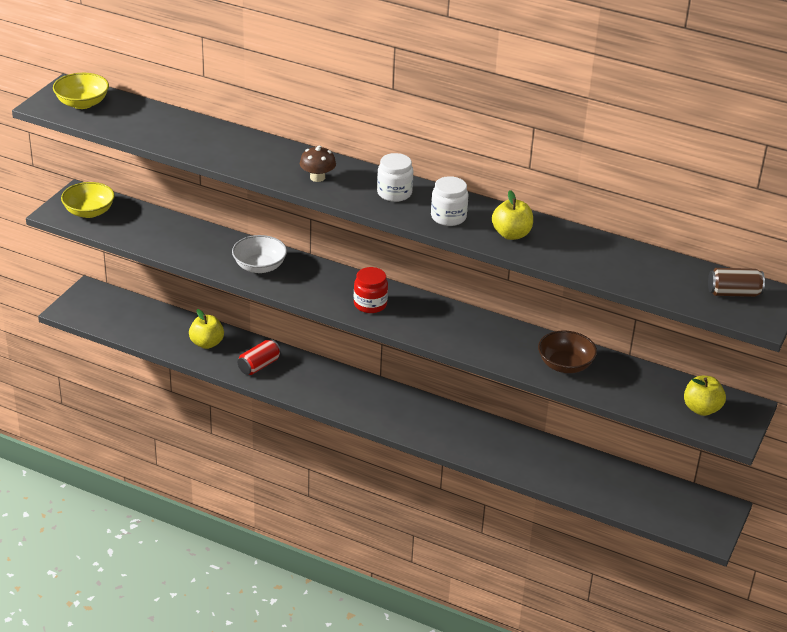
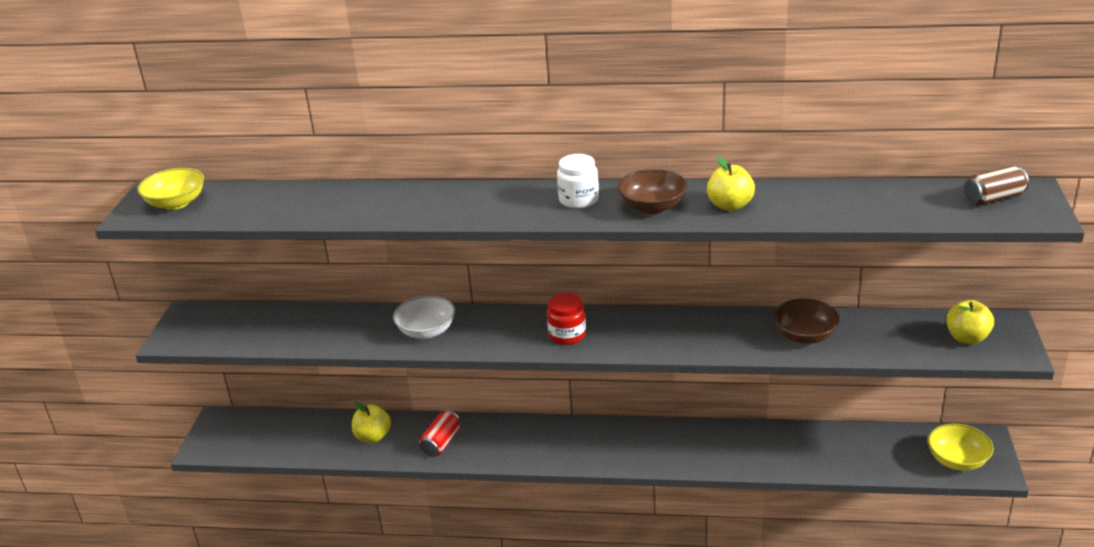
camera: 15 degrees left, 5 degrees down
yellow bowl [61,182,115,218] -> yellow bowl moved to [928,423,994,471]
brown mushroom [300,146,336,182] -> none
white jar [431,176,468,226] -> brown bowl [618,169,687,214]

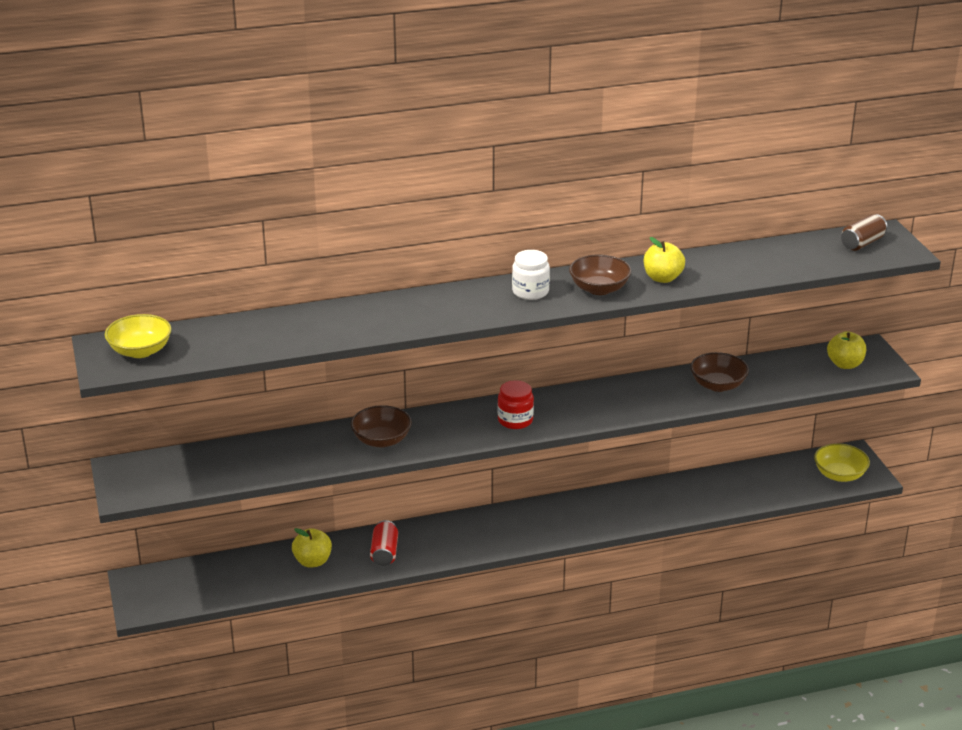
camera: 25 degrees left, 0 degrees up
white bowl [393,296,455,339] -> brown bowl [351,405,412,448]

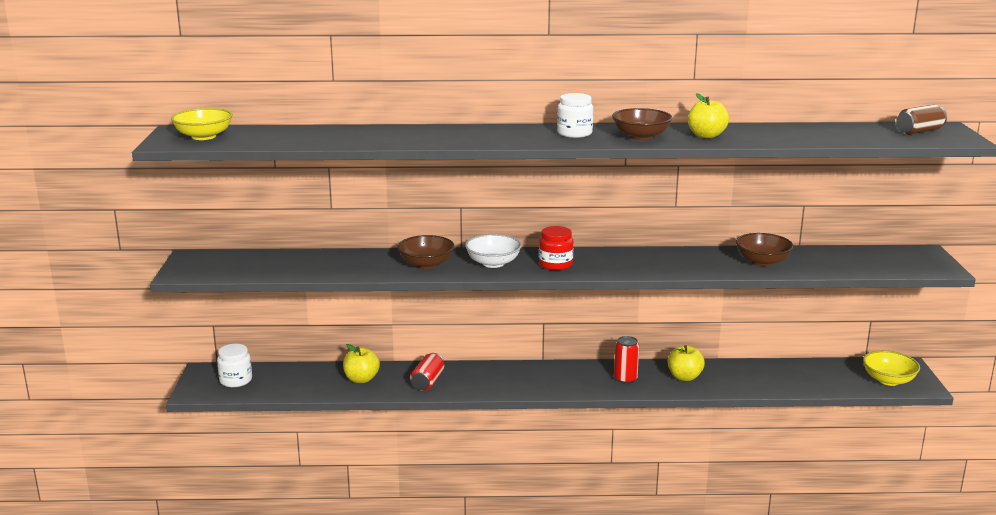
camera: 15 degrees right, 10 degrees down
yellow apple [827,331,866,369] -> yellow apple moved to [668,345,705,381]
none -> white jar [217,344,252,387]
none -> white bowl [465,234,522,268]
none -> red can [614,336,639,384]

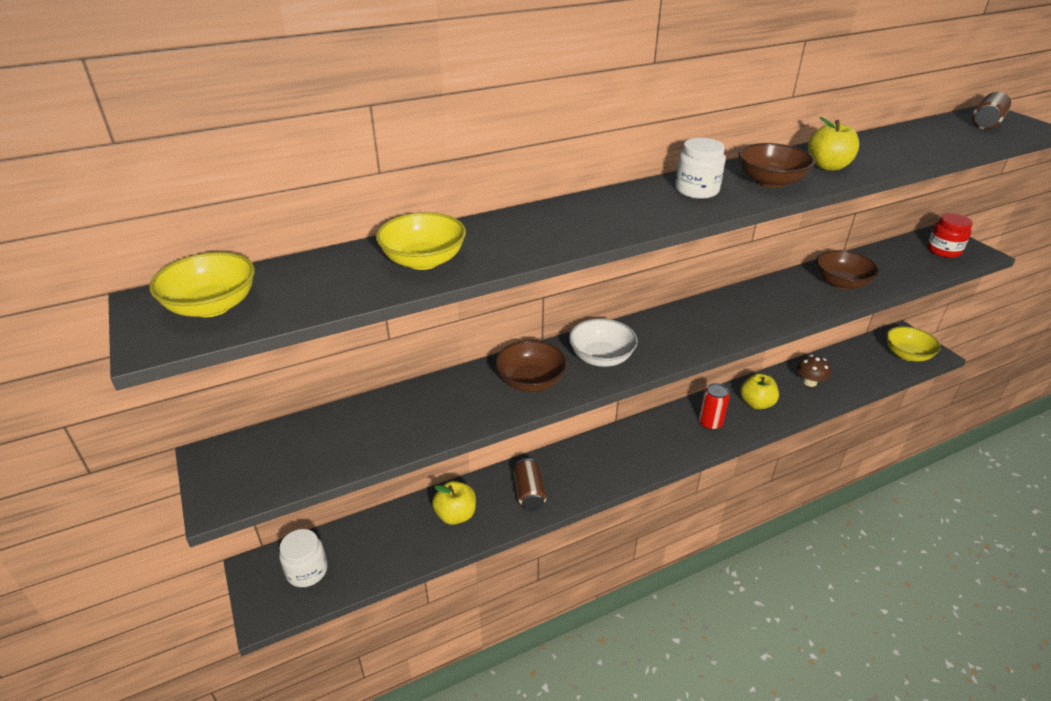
camera: 25 degrees left, 15 degrees up
red can [410,353,444,391] -> brown can [514,458,546,511]
red jar [539,226,574,270] -> red jar moved to [927,213,973,258]
none -> yellow bowl [376,212,466,270]
none -> brown mushroom [797,355,831,387]

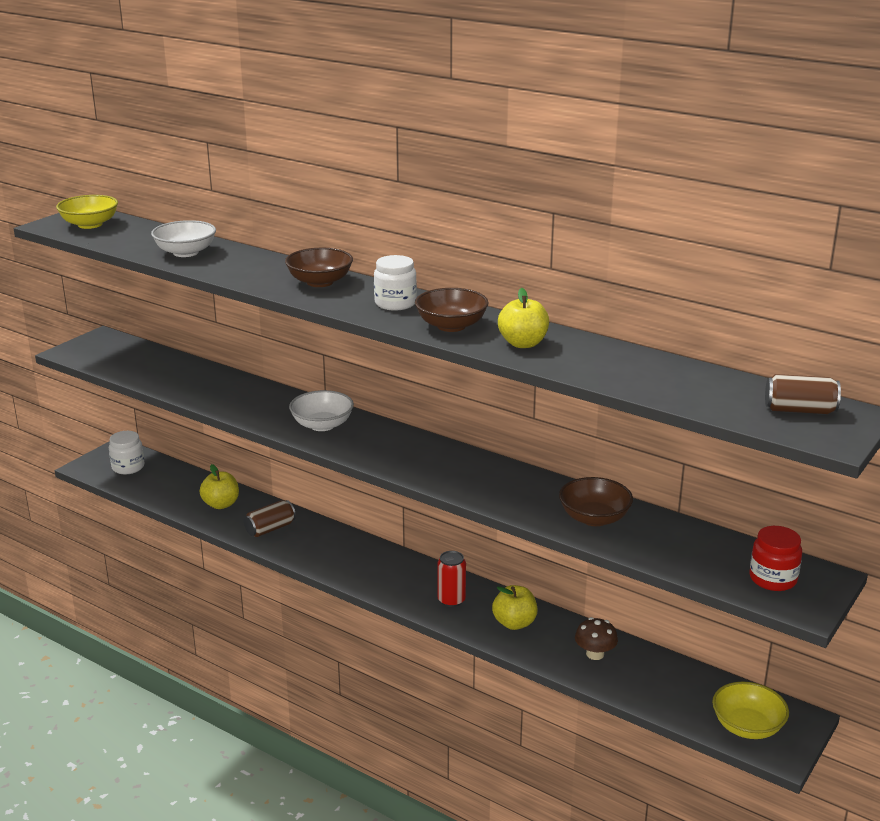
camera: 60 degrees right, 10 degrees down
yellow bowl [376,212,466,270] -> white bowl [151,220,216,257]
brown bowl [495,340,567,392] -> brown bowl moved to [285,248,353,287]

